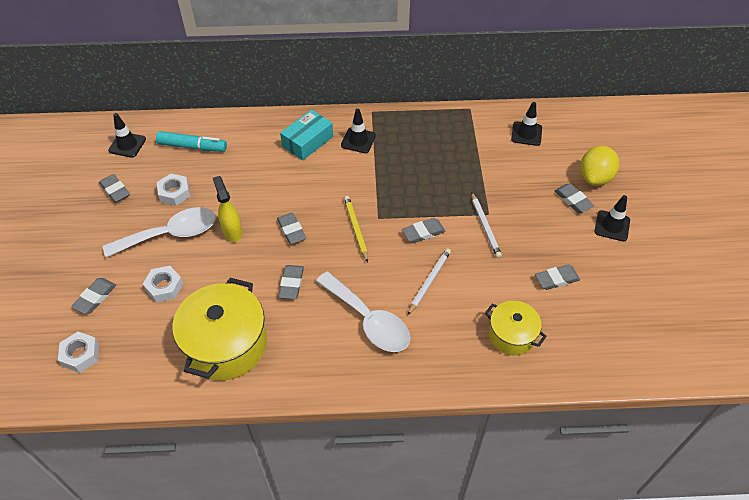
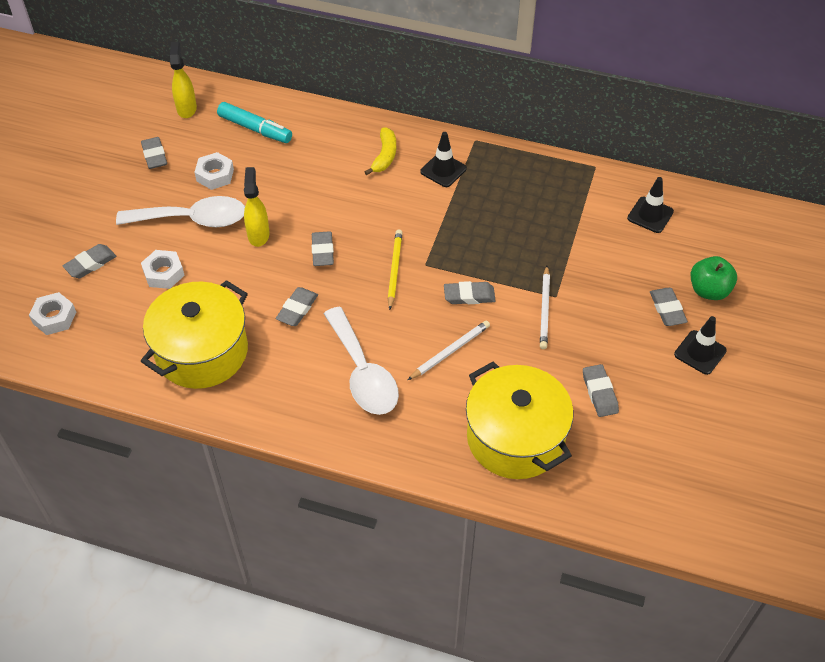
camera: 20 degrees right, 0 degrees up
black traffic cone [108,113,146,158] -> yellow spray bottle [170,42,197,118]
turquoise box [280,110,333,160] -> yellow banana [365,127,396,175]
yellow pot [485,301,547,355] -> yellow pot [466,362,574,479], size x1.73
grey eraser [535,264,580,290] -> grey eraser turned 75 degrees clockwise [583,364,619,417]
yellow lemon [580,146,619,186] -> green apple [690,256,737,300]

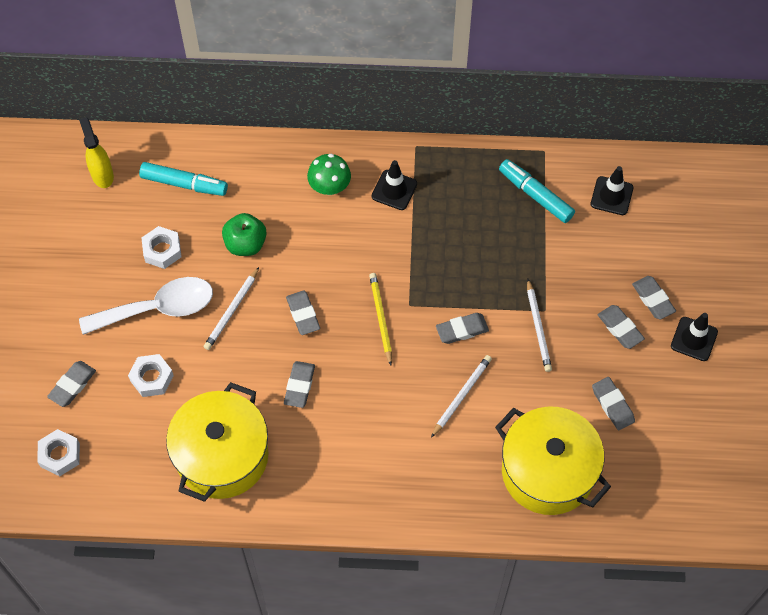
camera: 15 degrees left, 10 degrees up
grey eraser [141,137,167,169] -> grey eraser moved to [598,305,645,349]
yellow spray bottle [244,167,270,247] -> white pencil [204,267,259,350]
white spoon [324,307,399,415] -> none
yellow banana [365,127,396,175] -> green mushroom [307,154,351,195]
green apple [690,256,737,300] -> green apple moved to [222,213,267,256]
none -> turquoise marker [499,159,575,223]

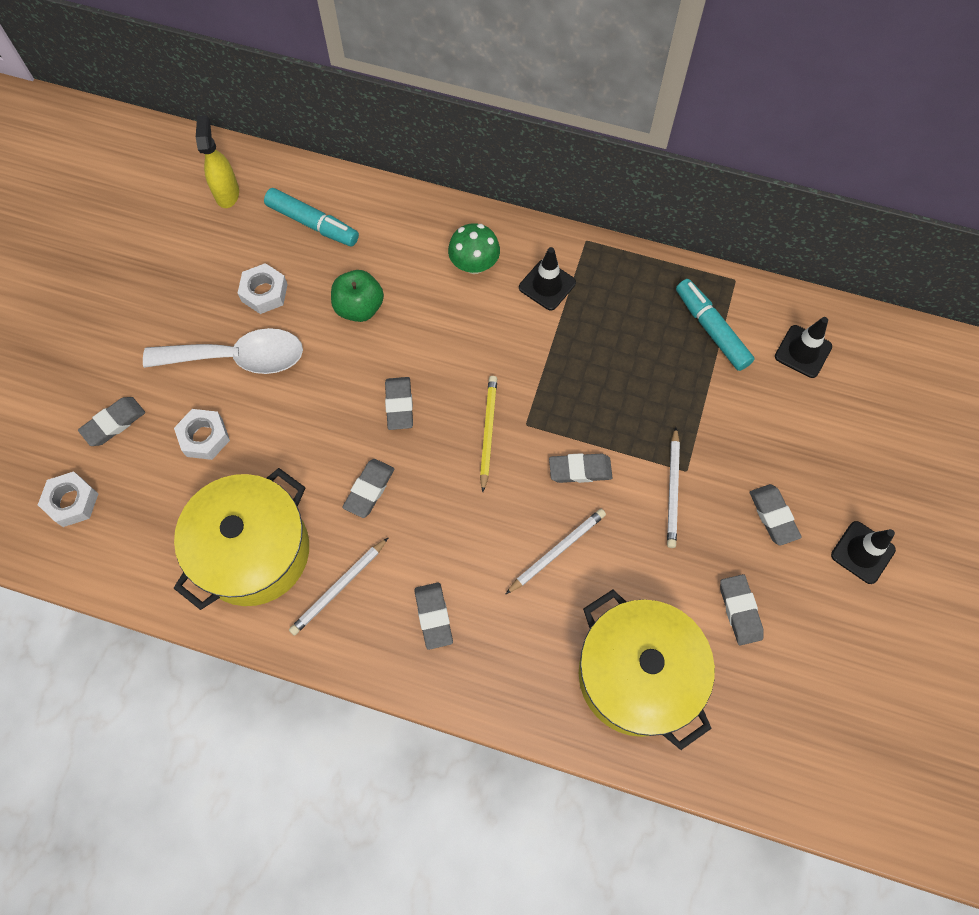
camera: 15 degrees right, 5 degrees up
white pencil [204,267,259,350] -> white pencil moved to [289,537,389,636]
grey eraser [632,276,676,319] -> grey eraser moved to [415,583,453,650]

